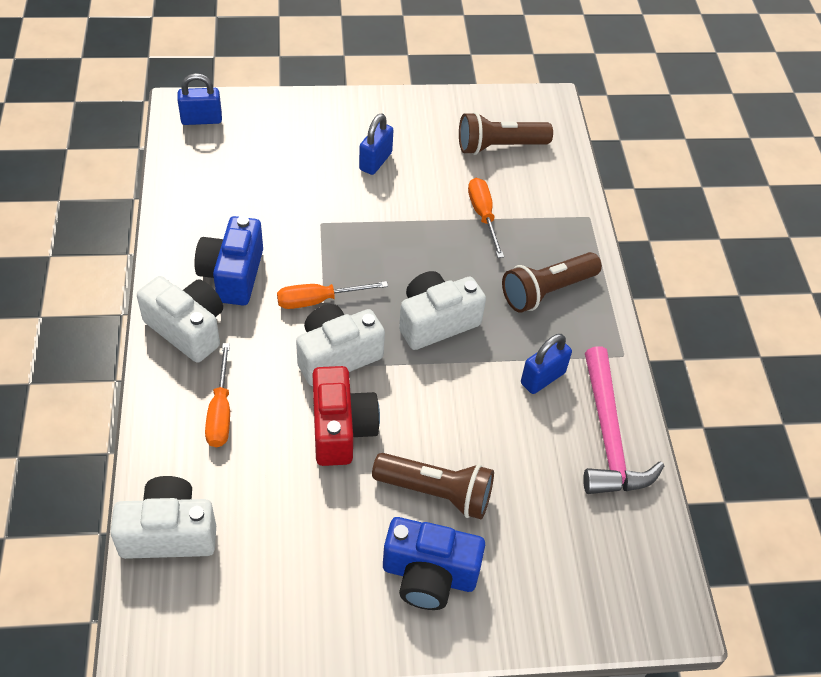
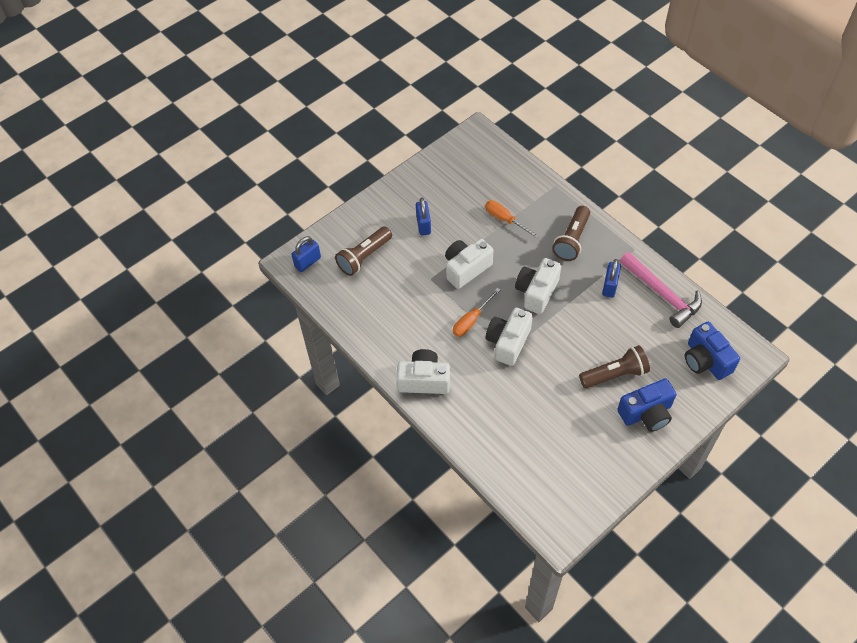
camera: 30 degrees left, 5 degrees up
white camera [110,476,216,559] -> white camera moved to [445,239,494,289]
blue camera [194,216,263,305] -> blue camera moved to [685,322,740,380]
orange screwdriver [205,343,230,447] -> none
red camera [312,366,380,466] -> none
brown flashlight [459,112,553,155] -> brown flashlight moved to [335,226,392,276]

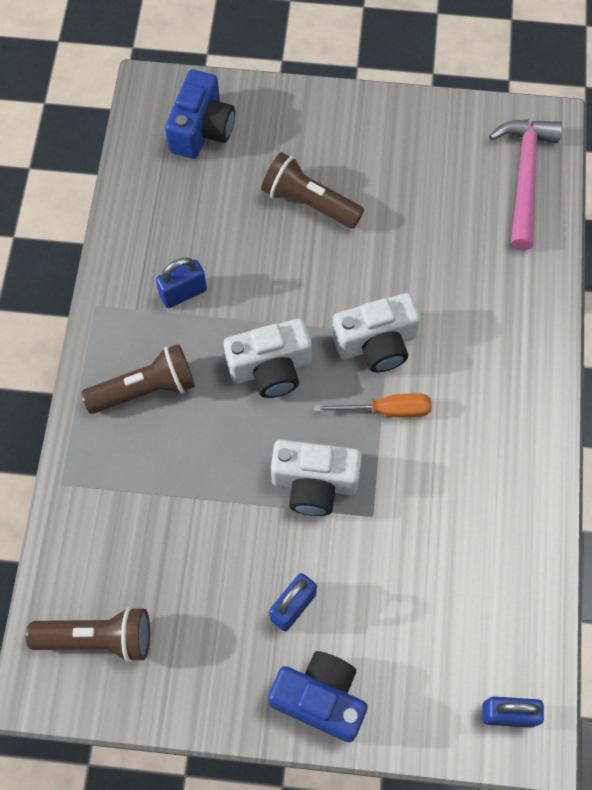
camera: 135 degrees left, 10 degrees up
brown flashlight [335,226,392,276] -> brown flashlight moved to [26,606,150,663]
white camera [396,349,450,394] -> none
orange screwdriver [485,200,539,239] -> none
blue camera [617,378,676,432] -> blue camera moved to [268,651,368,742]
pink hammer [620,252,702,328] -> pink hammer moved to [489,120,562,251]

